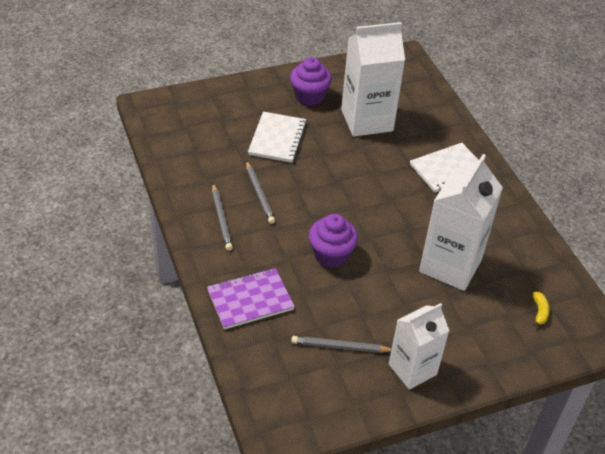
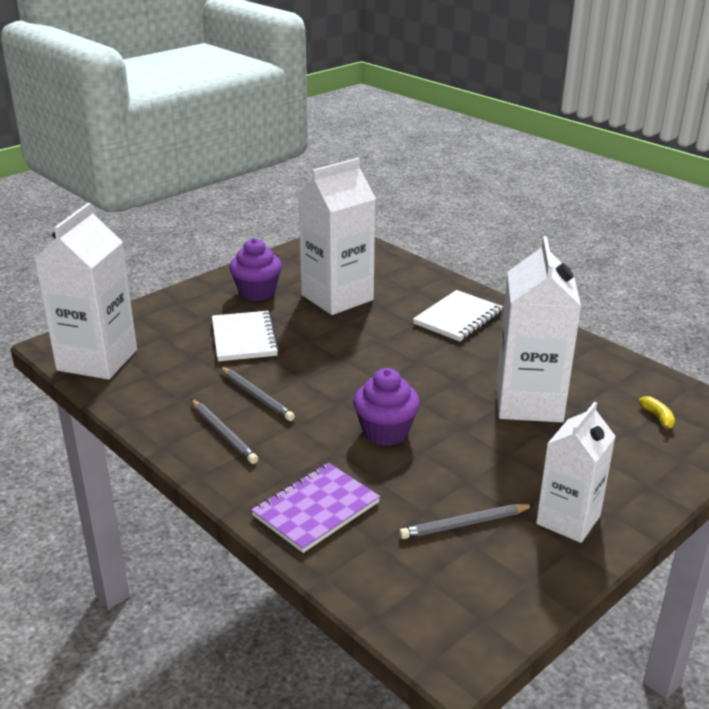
camera: 20 degrees left, 15 degrees down
none -> white carton [35,203,137,380]

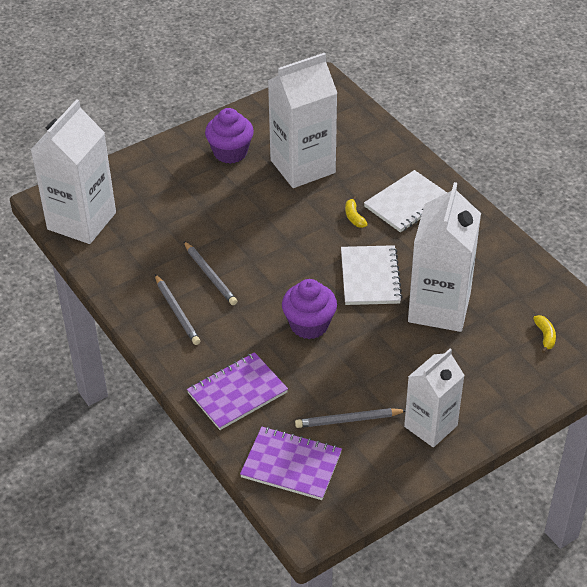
camera: 10 degrees right, 15 degrees up
white notebook [212,311,279,361] -> white notebook moved to [341,245,403,305]
none -> purple notebook [240,427,342,500]
none -> yellow banana [345,196,368,228]

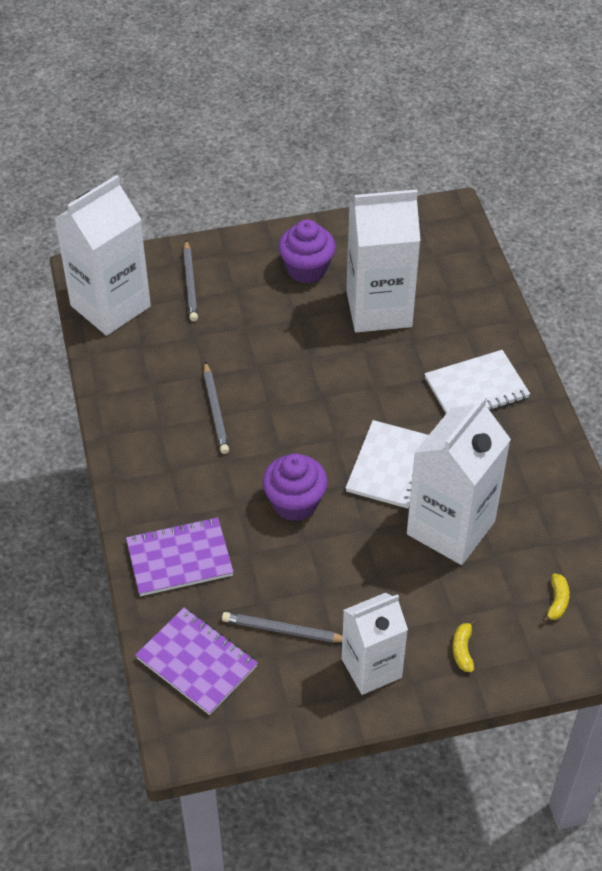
camera: 20 degrees right, 5 degrees up
grey pencil [155,274,200,345] -> grey pencil moved to [183,240,198,321]
yellow banana [345,196,368,228] -> yellow banana moved to [453,619,476,672]

